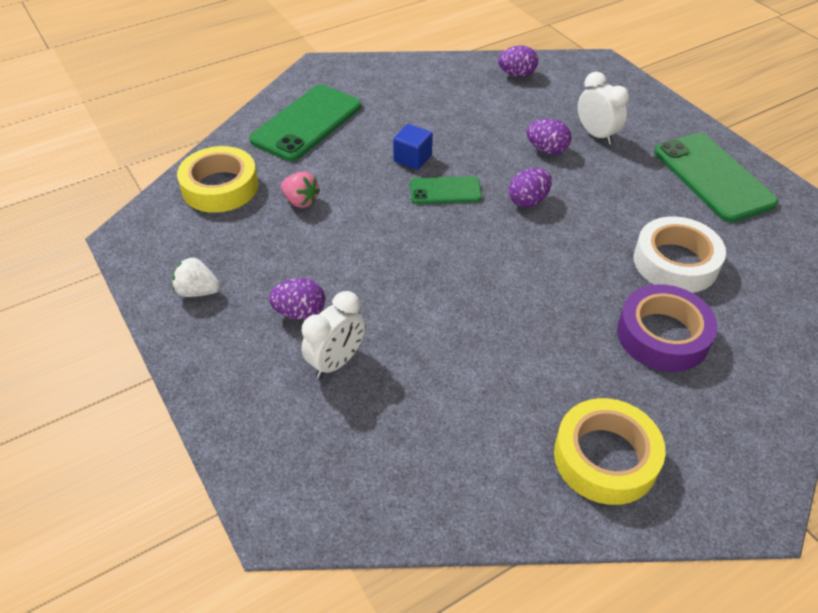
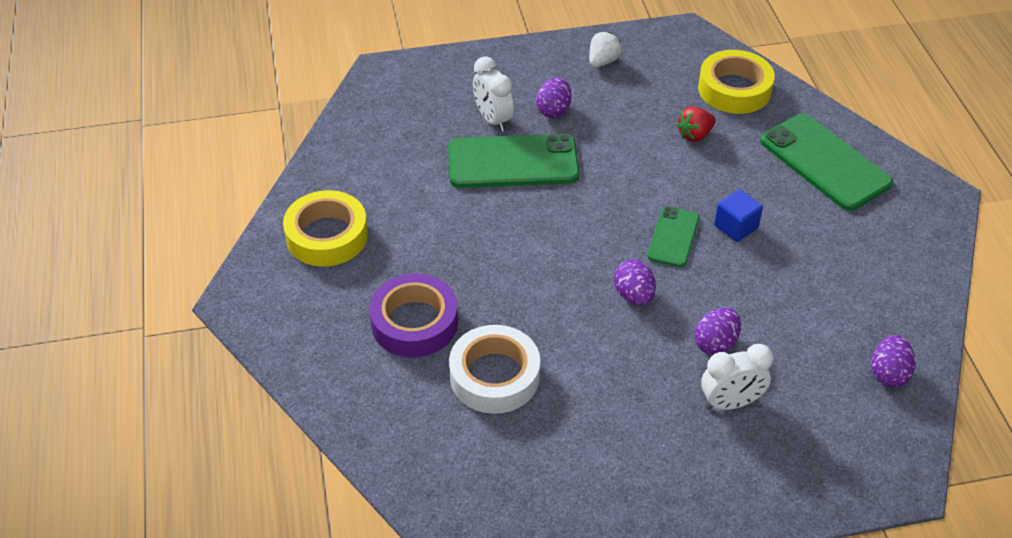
camera: 110 degrees right, 0 degrees up
pink strawberry [281,171,320,208] -> red strawberry [677,107,716,142]
green phone [654,133,779,222] -> green phone moved to [449,134,579,188]

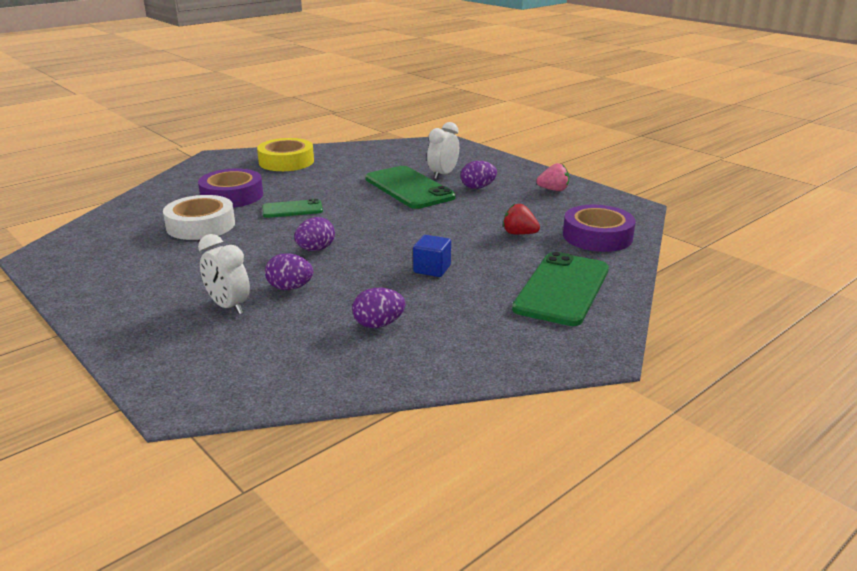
camera: 60 degrees right, 20 degrees down
white strawberry [589,32,622,67] -> pink strawberry [536,163,569,191]
green phone [647,206,699,267] -> green phone moved to [262,199,323,218]
yellow tape [698,50,775,114] -> purple tape [563,205,636,252]
purple egg [871,335,916,387] -> purple egg moved to [352,288,405,328]

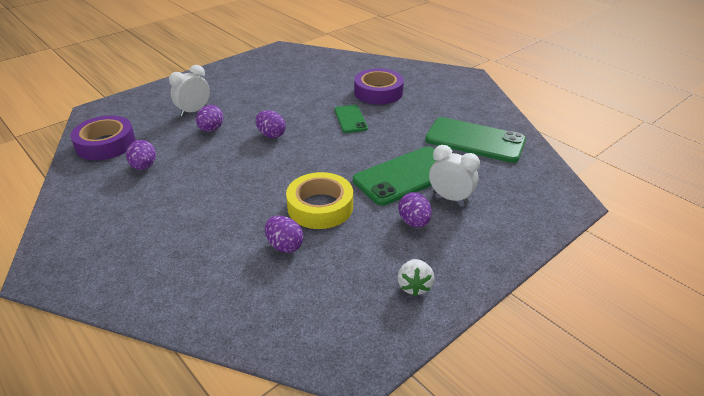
camera: 90 degrees right, 10 degrees up
white tape [163,195,235,240] -> none
yellow tape [257,138,314,171] -> yellow tape moved to [286,172,353,229]
blue cube [413,235,451,277] -> none
red strawberry [503,204,540,235] -> purple egg [265,216,303,253]
green phone [512,252,609,326] -> green phone moved to [425,117,526,163]
pink strawberry [536,163,569,191] -> white strawberry [398,259,435,296]
purple tape [563,205,636,252] -> purple tape moved to [70,116,136,160]

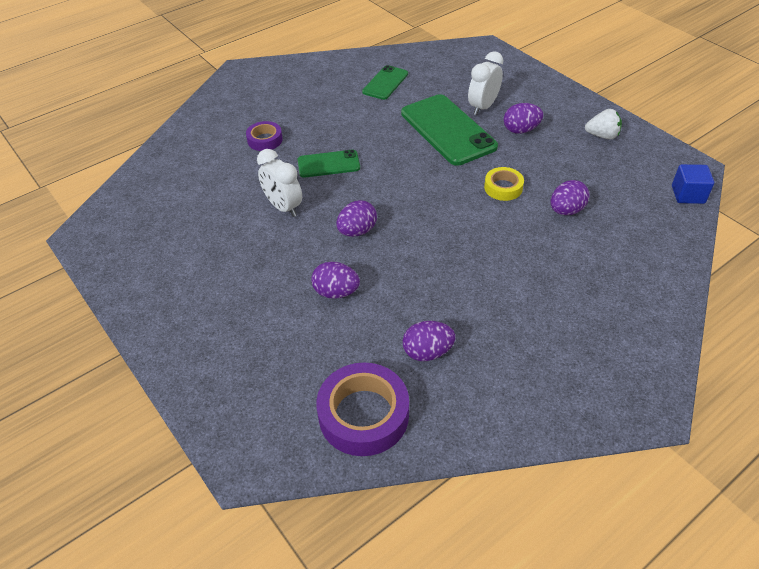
camera: 85 degrees left, 10 degrees up
white clock [169,65,210,116] -> white clock moved to [257,149,302,217]
yellow tape [286,172,353,229] -> yellow tape [484,167,524,201], size x0.56
purple tape [354,68,404,104] -> purple tape [246,121,283,151], size x0.56
green phone [425,117,526,163] -> green phone [362,65,408,100], size x0.55
none -> blue cube [672,164,714,204]

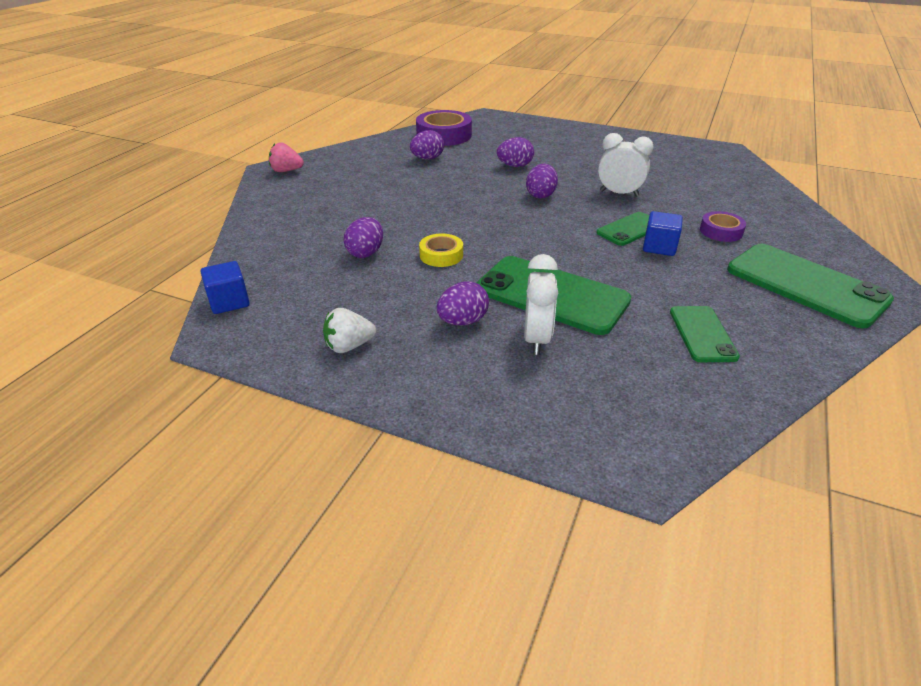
camera: 150 degrees right, 10 degrees down
none -> pink strawberry [269,142,304,172]
none -> blue cube [643,211,683,256]
none -> green phone [727,244,894,328]

